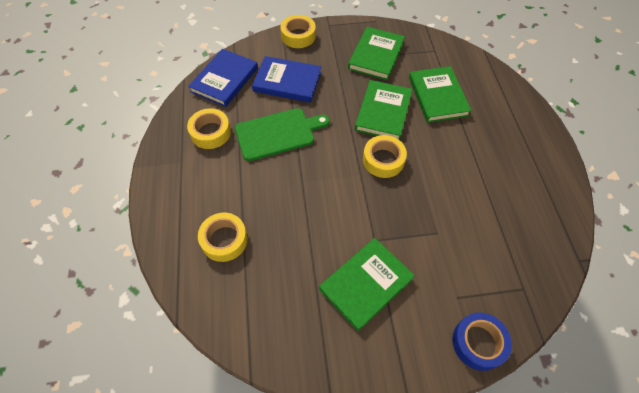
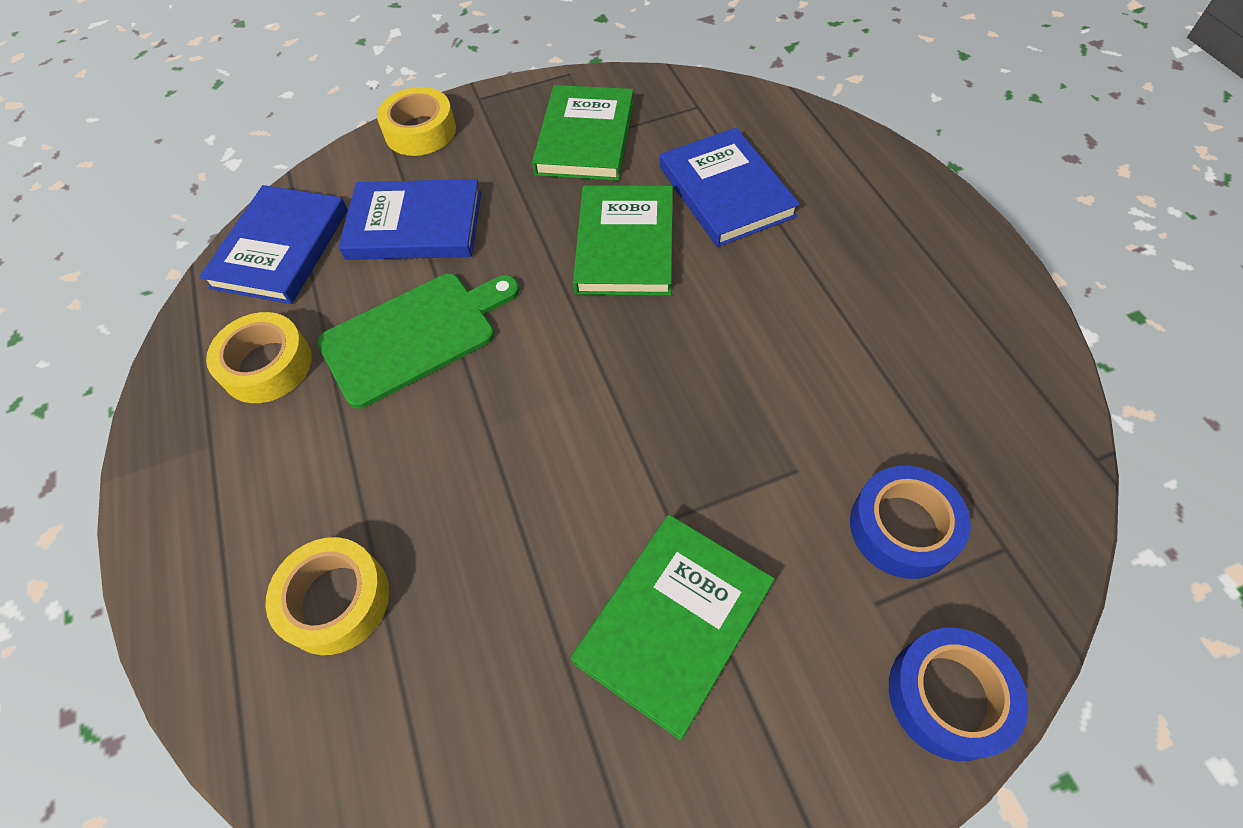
camera: 10 degrees left, 0 degrees up
yellow tape [363,135,407,178] -> none
green book [409,66,472,123] -> blue book [660,128,800,247]
none -> blue tape [850,466,971,579]

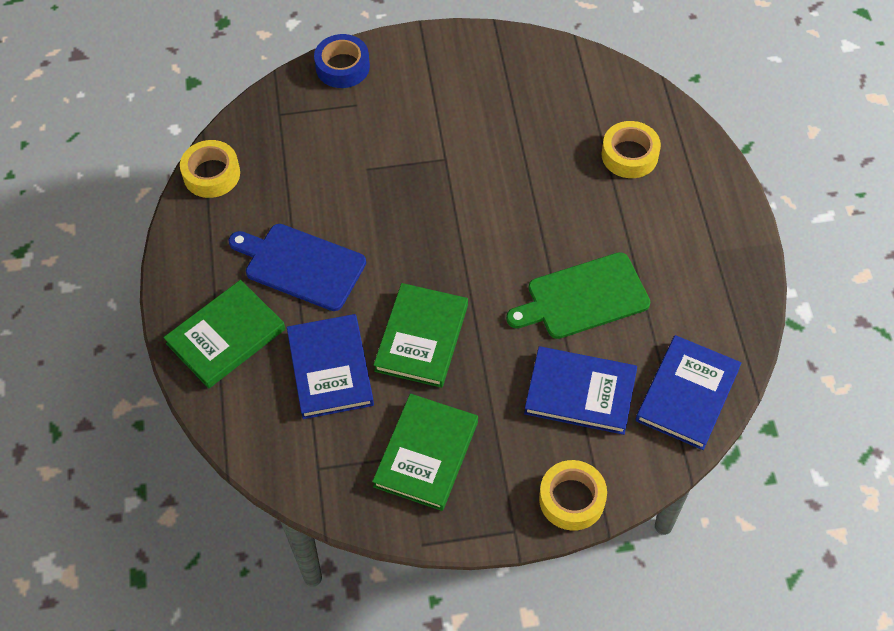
camera: 170 degrees left, 0 degrees up
yellow tape [206,312,312,403] -> yellow tape moved to [180,140,240,198]
green book [570,515,775,741] -> green book moved to [164,280,285,388]
blue tape [850,466,971,579] -> none
none -> blue cutting board [229,224,366,311]

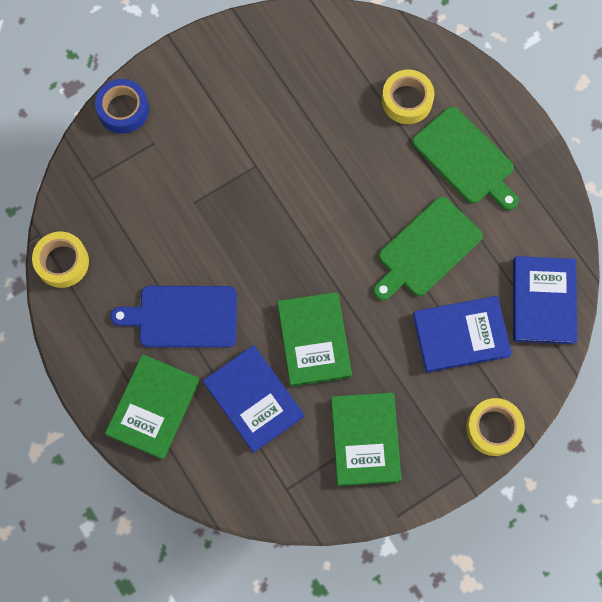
camera: 25 degrees left, 15 degrees up
none -> green cutting board [412,106,519,210]

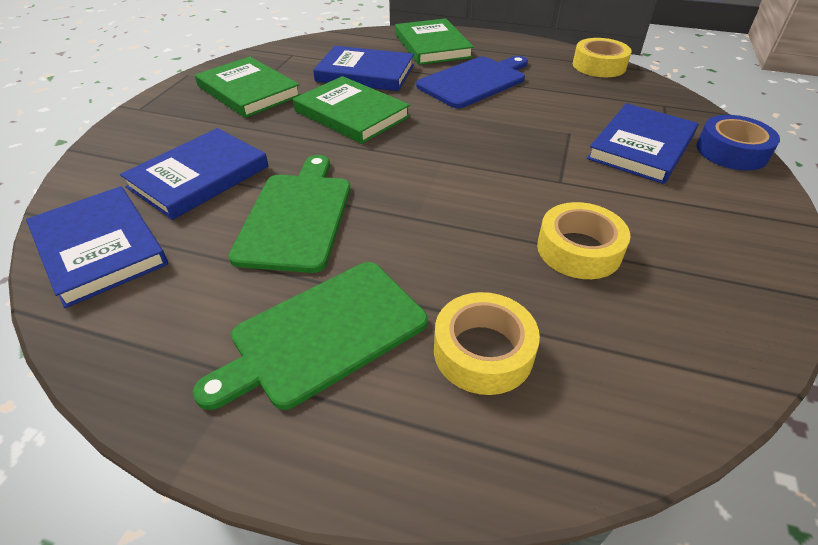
camera: 140 degrees right, 30 degrees down
green cutting board [412,106,519,210] -> green cutting board turned 45 degrees counterclockwise [193,262,428,410]
yellow tape [466,398,525,456] -> yellow tape moved to [537,202,631,279]
none -> blue book [587,103,698,184]

